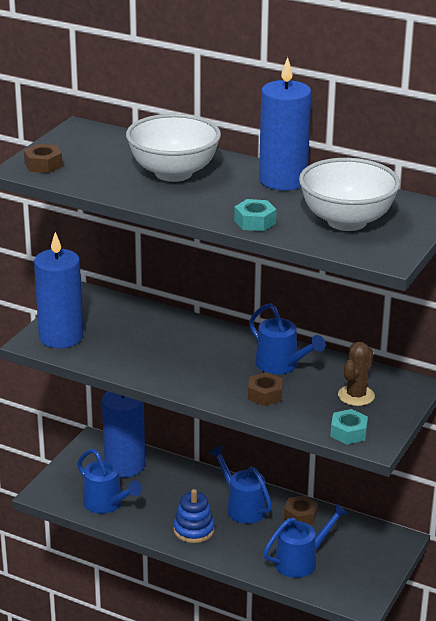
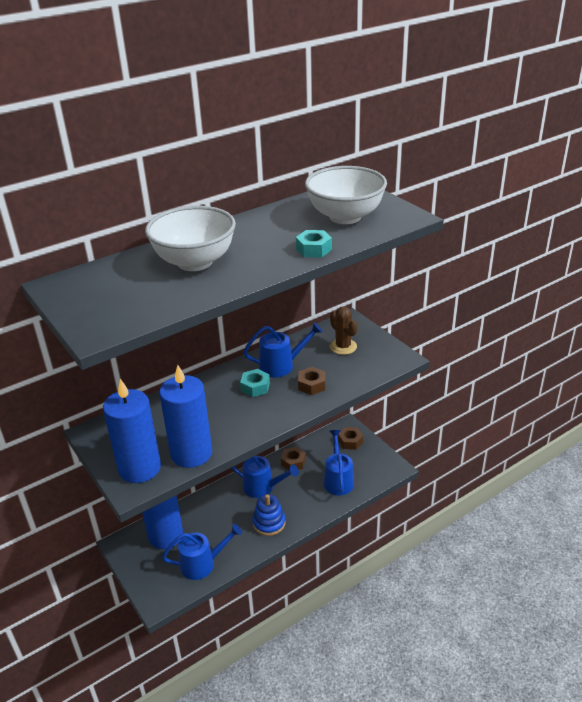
camera: 60 degrees left, 5 degrees up
brown nut [24,144,63,173] -> brown nut moved to [338,427,363,450]
blue watering can [209,445,272,524] -> blue watering can turned 150 degrees counterclockwise [232,456,299,498]
blue candle [259,57,312,191] -> blue candle moved to [159,365,212,468]
turquoise nut [330,409,368,444] -> turquoise nut moved to [240,369,270,397]

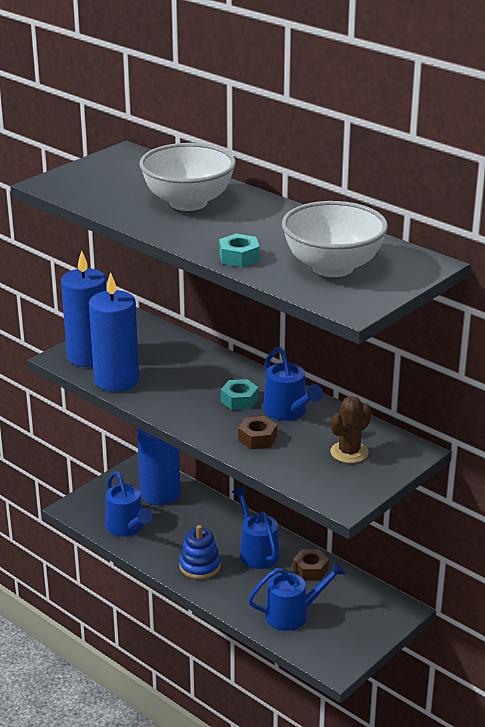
camera: 75 degrees right, 5 degrees down
blue watering can [232,456,299,498] -> blue watering can turned 150 degrees clockwise [232,487,280,569]
brown nut [338,427,363,450] -> none

